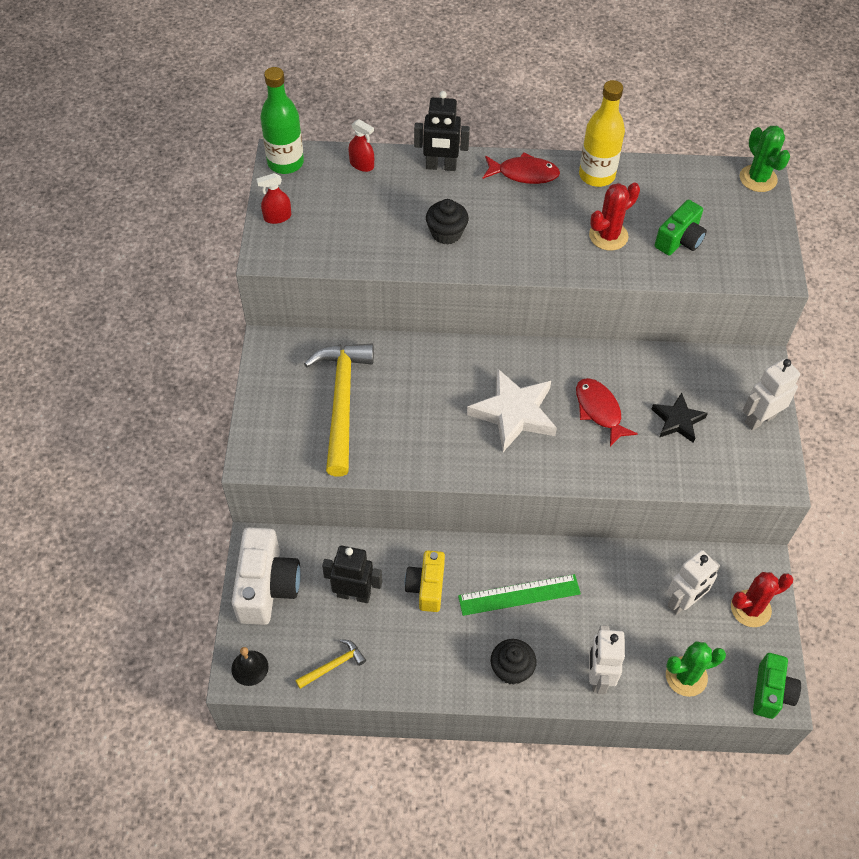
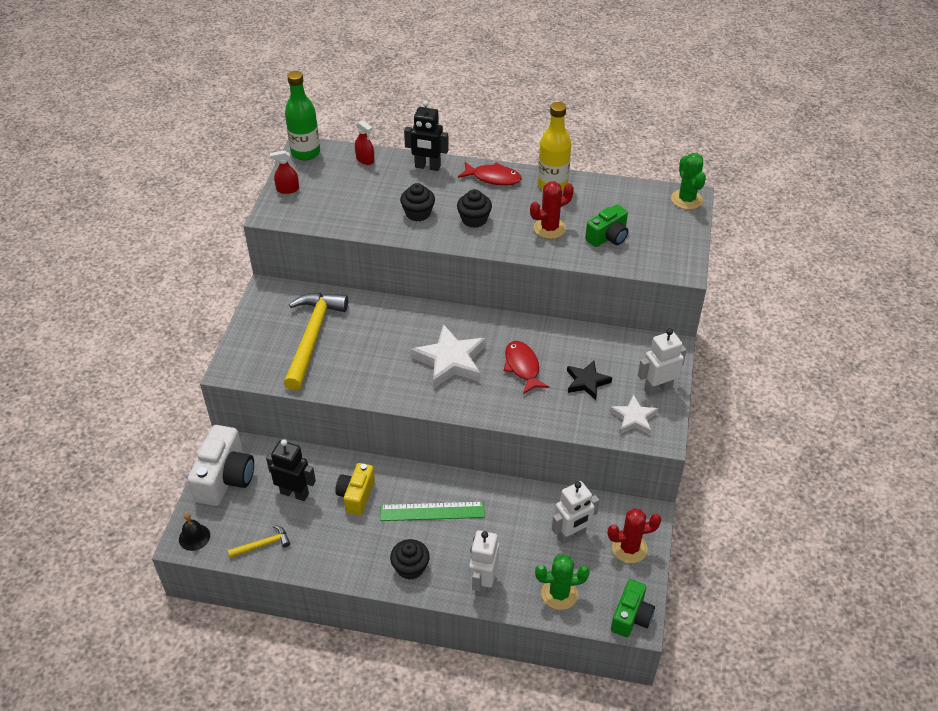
camera: 10 degrees right, 10 degrees down
none -> black cupcake [457,189,492,228]
none -> white star [610,394,659,435]

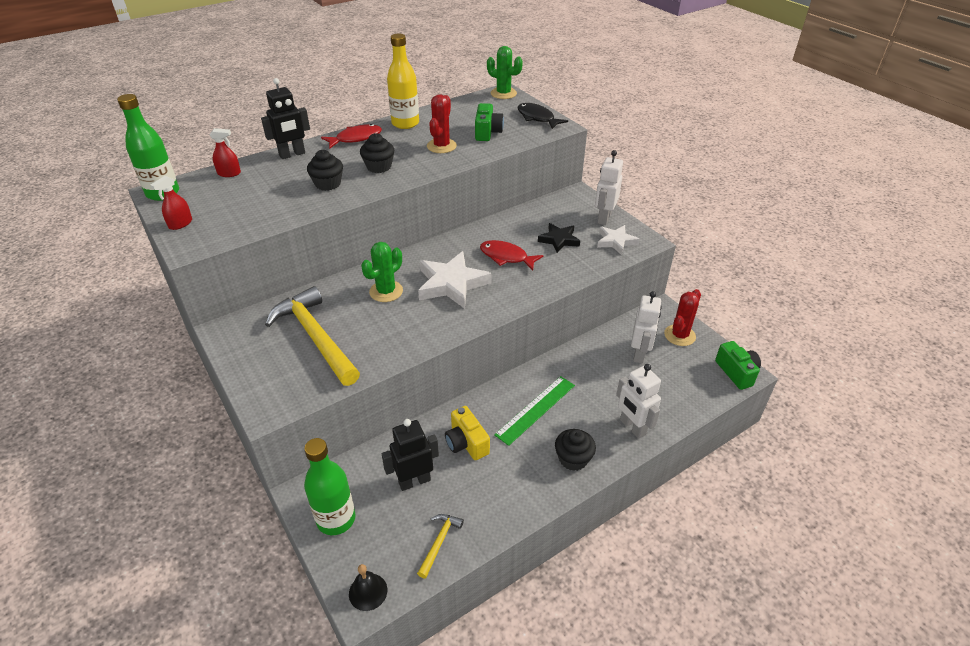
camera: 45 degrees left, 5 degrees down
white camera [187,425,254,506] -> green bottle [304,438,356,535]
green cactus [535,554,590,610] -> green cactus moved to [361,242,403,302]
none -> black fish [517,103,568,129]

